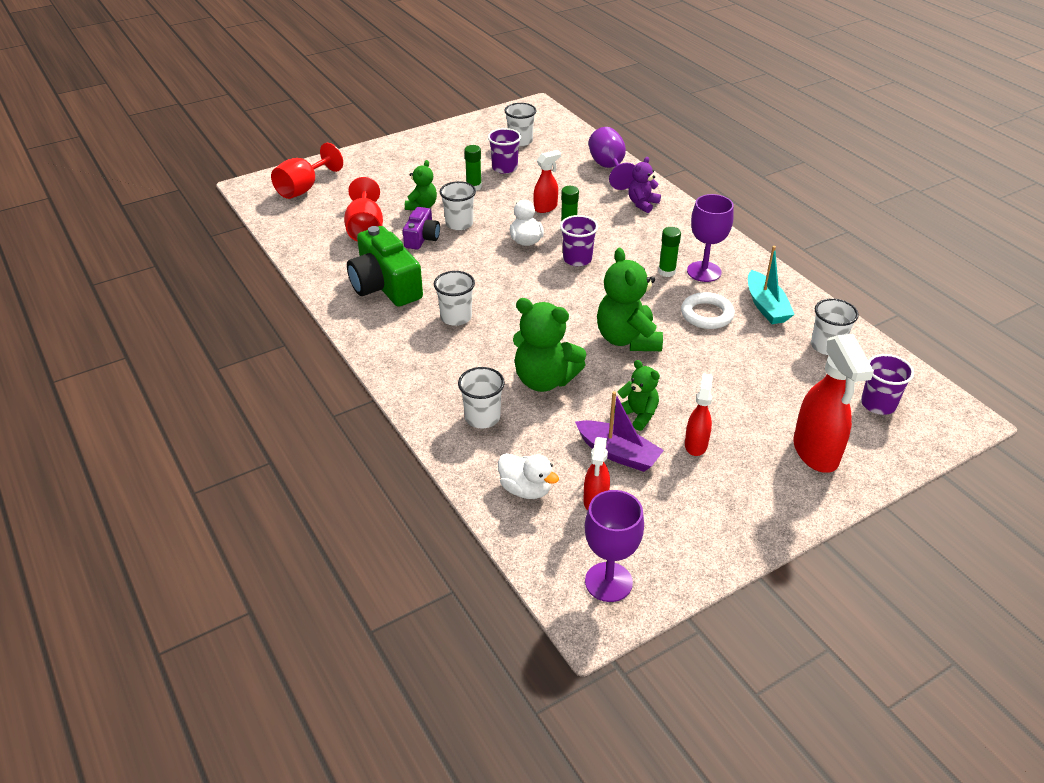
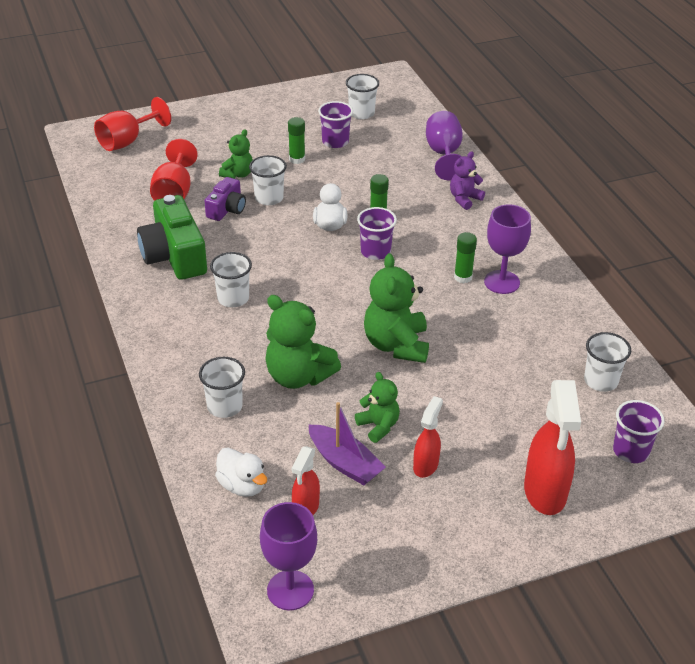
camera: 10 degrees right, 0 degrees up
red spray bottle [533,150,561,213] -> none
white ring [681,292,735,329] -> none
turquoise boat [748,246,795,324] -> none

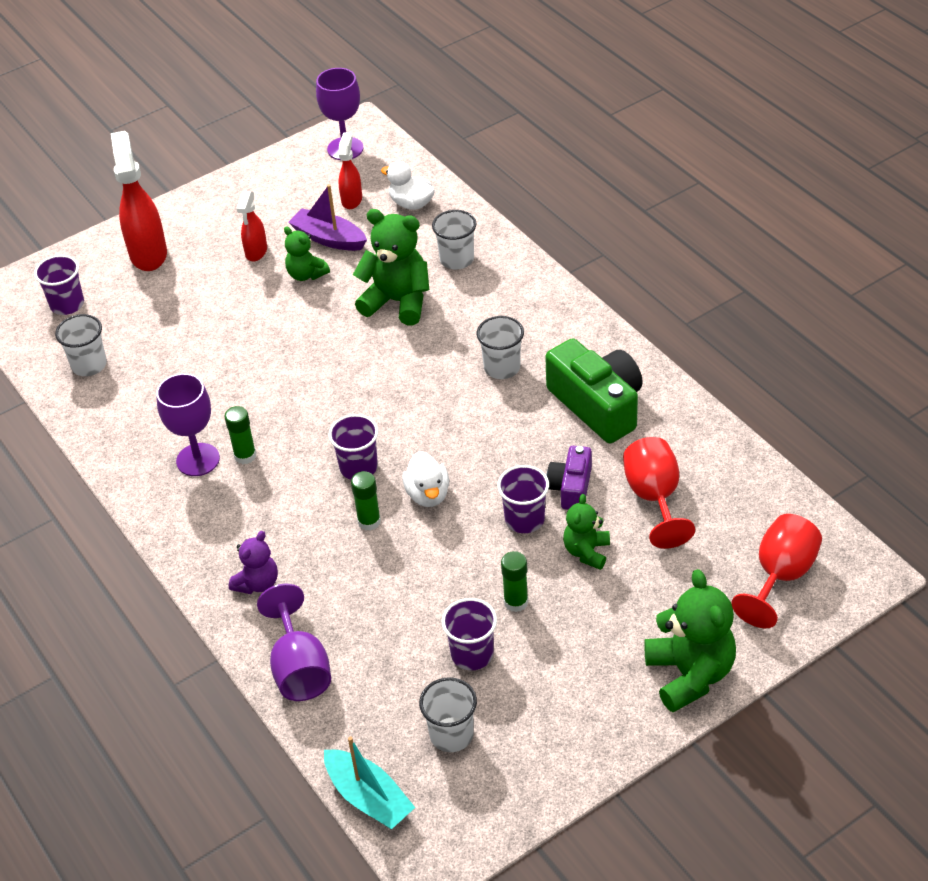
camera: 170 degrees right, 5 degrees up
white cup [249,155,287,205] -> purple cup [497,465,549,533]
green teddy bear [364,253,429,363] -> green teddy bear moved to [644,569,736,712]
none -> turquoise boat [324,737,415,829]

